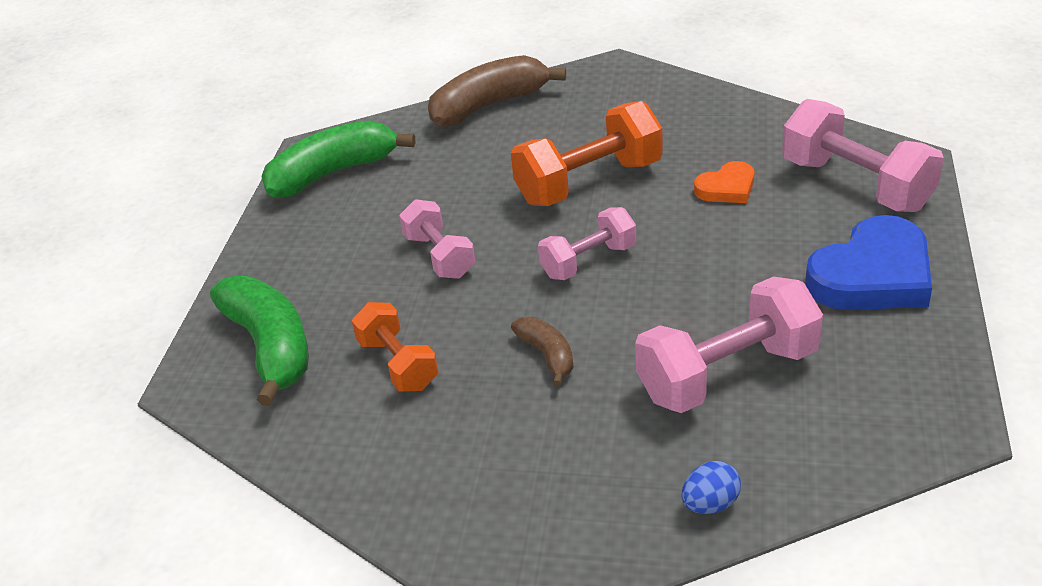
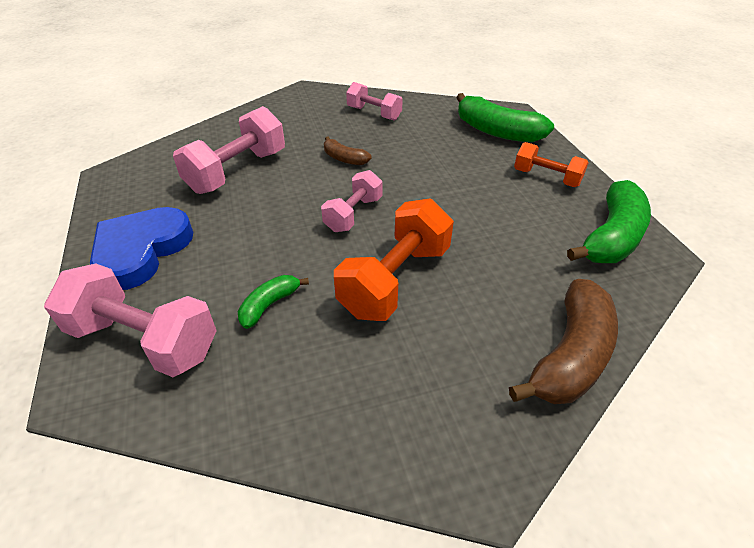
camera: 150 degrees right, 5 degrees up
orange dumbbell [352,302,438,392] -> orange dumbbell moved to [514,142,589,187]
pink dumbbell [399,199,475,279] -> pink dumbbell moved to [346,82,403,121]
blue egg [681,461,741,514] -> none
orange heart [694,161,754,203] -> green banana [238,275,309,329]

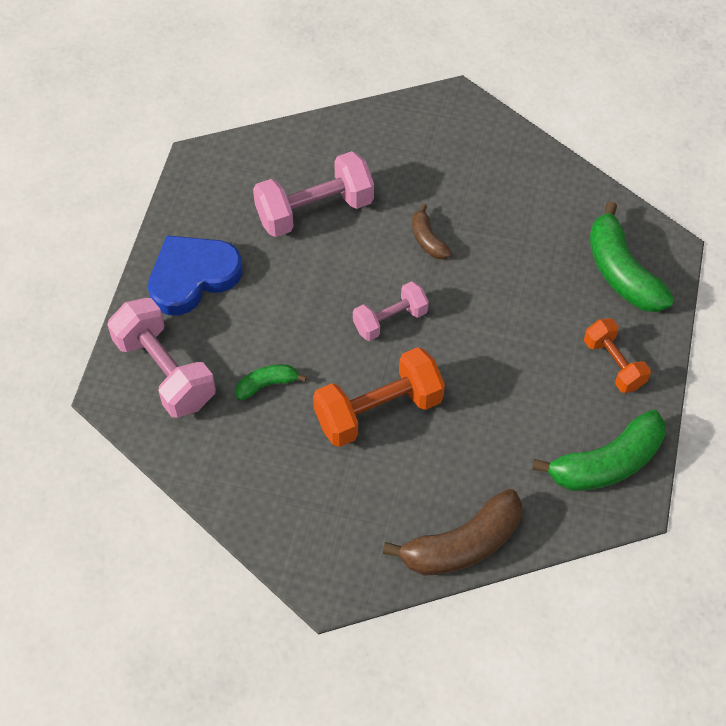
camera: 30 degrees right, 15 degrees up
pink dumbbell [346,82,403,121] -> none

